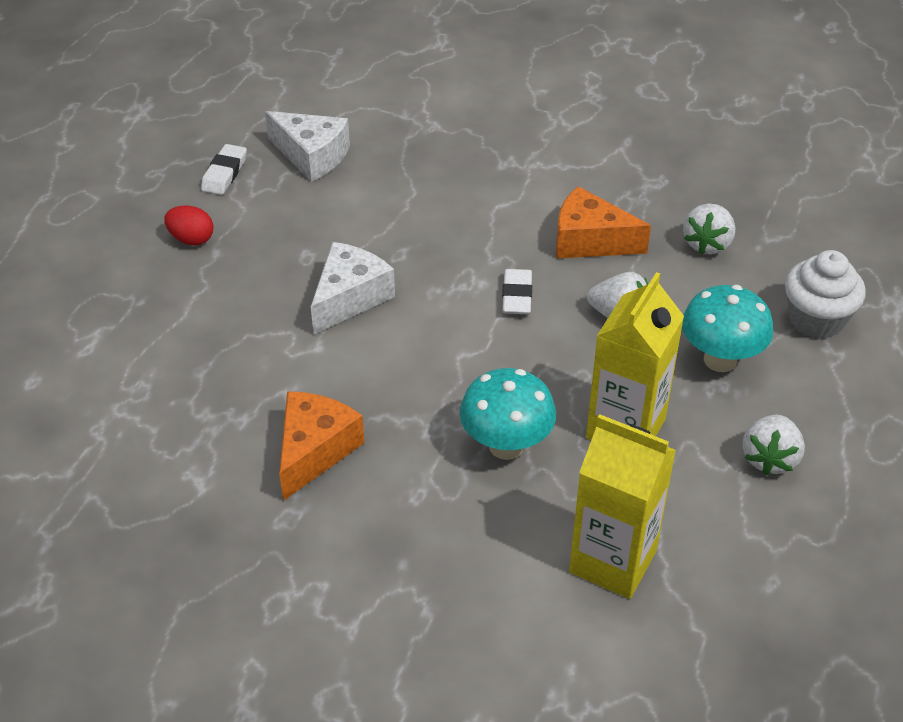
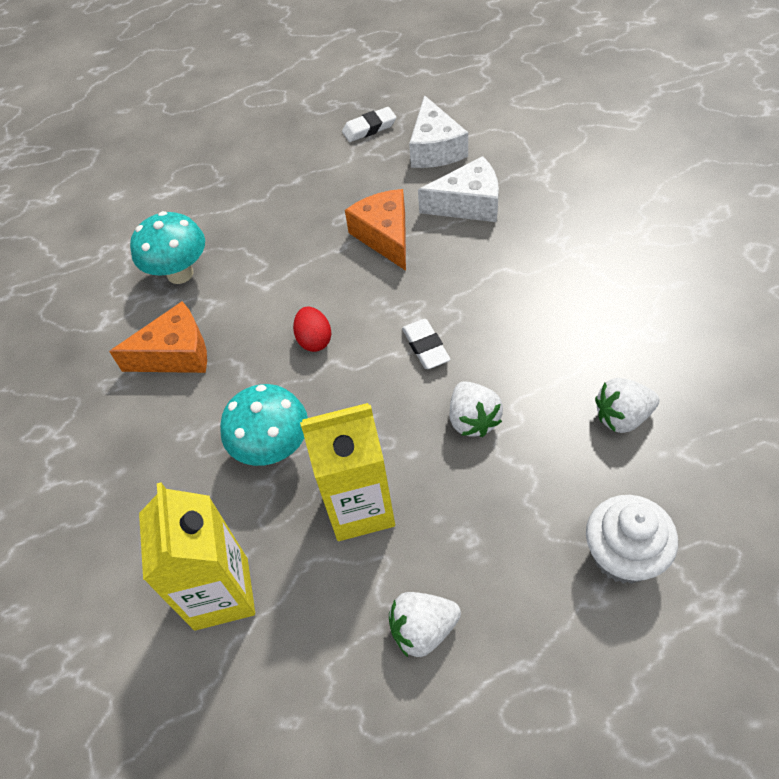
camera: 55 degrees right, 10 degrees up
red egg [164,206,214,245] -> red egg moved to [293,306,332,352]
white cheese [311,242,395,334] -> white cheese moved to [418,156,499,222]
white eraser [502,269,532,314] -> white eraser turned 75 degrees counterclockwise [402,319,451,369]
orange cheese [556,186,651,258] -> orange cheese moved to [345,189,406,271]
turquoise mushroom [682,285,773,372] -> turquoise mushroom moved to [130,211,205,284]

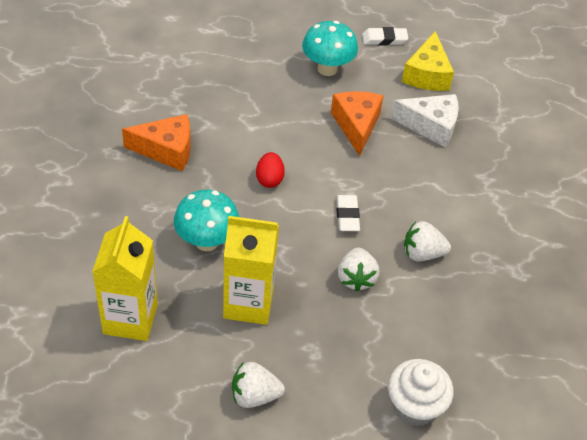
camera: 10 degrees right, 5 degrees down
turquoise mushroom [130,211,205,284] -> turquoise mushroom moved to [302,21,358,76]
white cheese [409,95,468,168] -> yellow cheese [402,31,454,91]
white strawberry [595,378,660,433] -> white strawberry moved to [404,221,451,261]

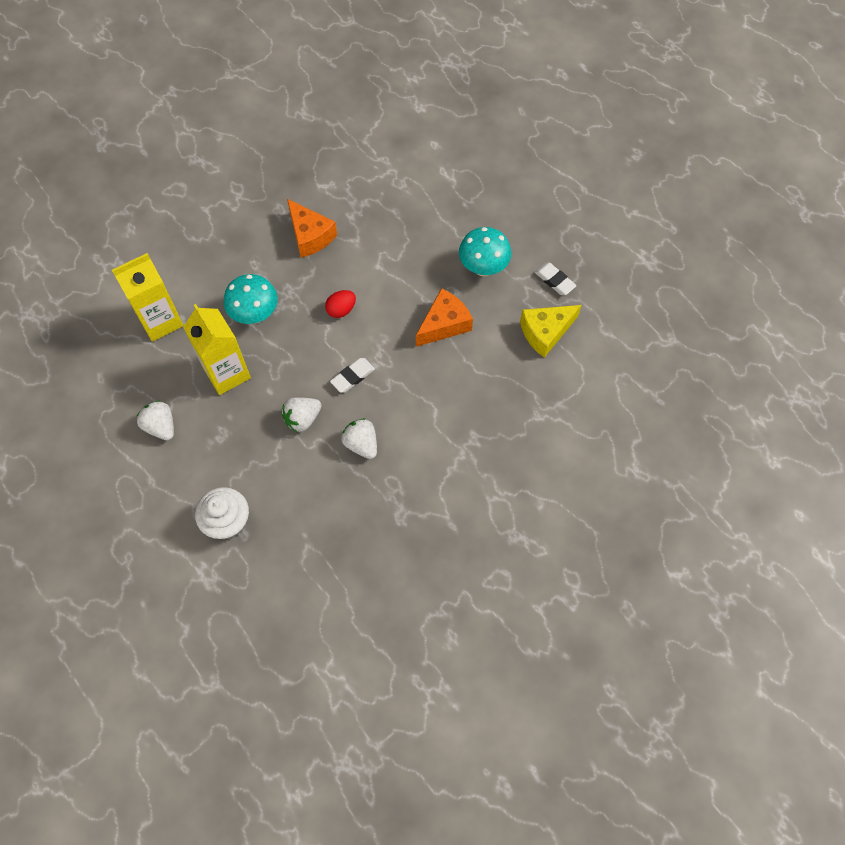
camera: 55 degrees right, 15 degrees up
white cheese [391,94,459,148] -> none

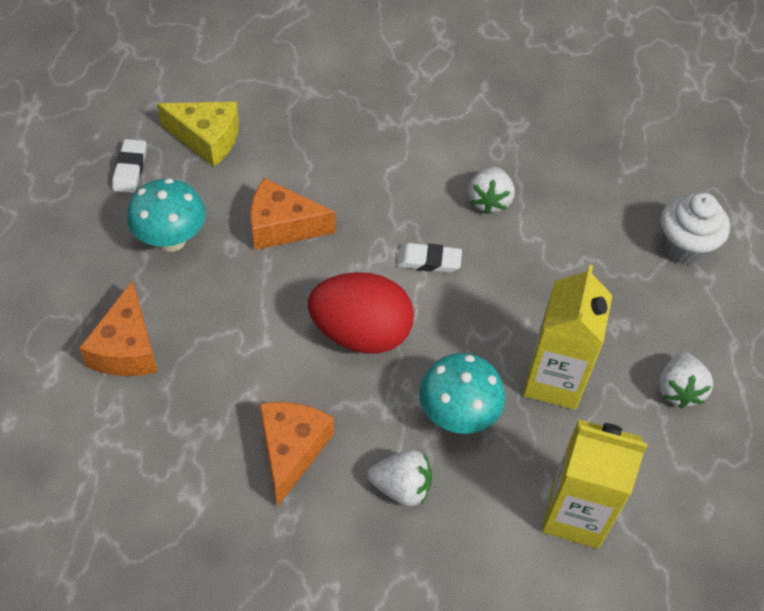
camera: 135 degrees left, 10 degrees down
white strawberry [282,397,322,432] -> white strawberry moved to [368,450,432,506]
red egg [325,290,356,318] -> red egg [308,272,414,354], size x2.09
none -> orange cheese [79,280,158,376]

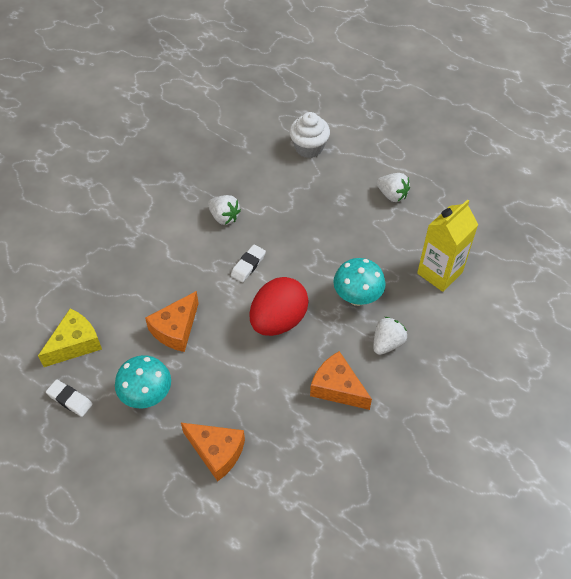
camera: 60 degrees left, 0 degrees up
yellow carton [523,265,613,410] -> none

